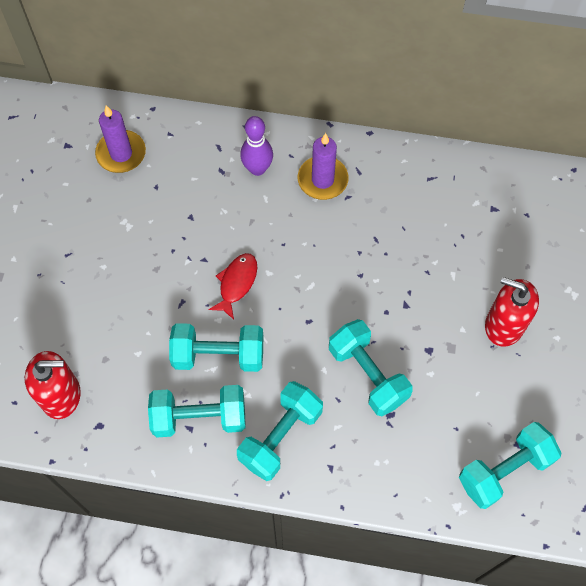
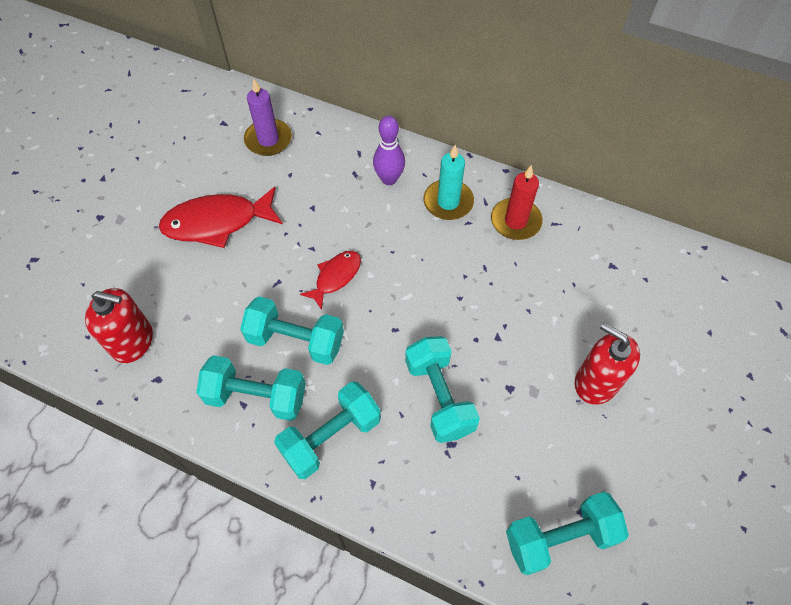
camera: 15 degrees right, 5 degrees down
purple candle [298,133,349,200] -> turquoise candle [424,145,474,220]
none -> red fish [159,187,283,248]
none -> red candle [491,165,543,240]

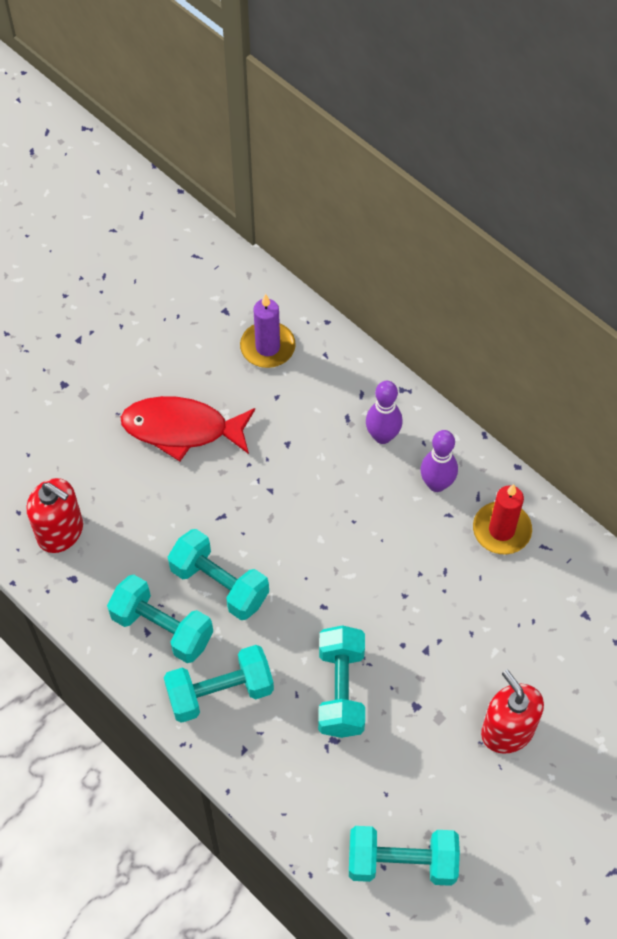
camera: 20 degrees right, 0 degrees up
red fish [300,251,361,310] -> none
turquoise candle [424,145,474,220] -> purple bowling pin [420,430,458,492]

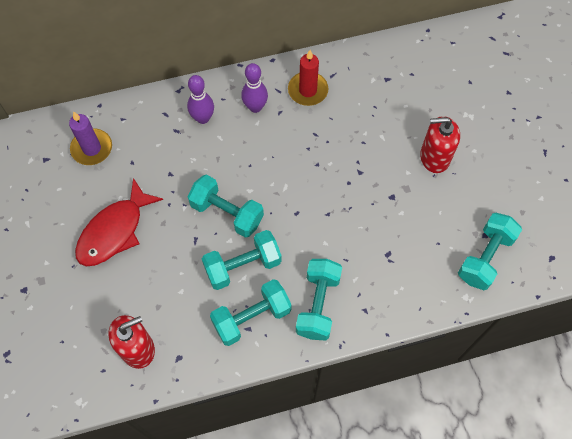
camera: 60 degrees left, 5 degrees up
turquoise dumbbell [318,625,365,738] -> turquoise dumbbell moved to [187,175,264,238]

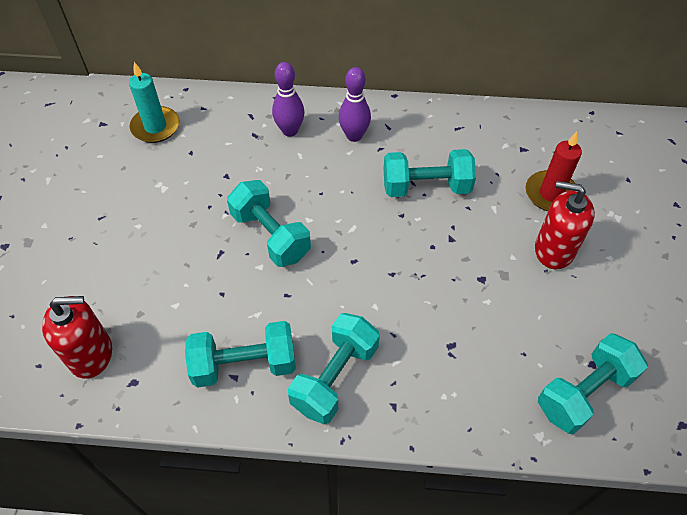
camera: 20 degrees right, 10 degrees down
purple candle [69,111,112,165] -> turquoise candle [129,62,179,143]
red fish [75,178,163,266] -> none
turquoise dumbbell [202,230,282,290] -> turquoise dumbbell moved to [383,149,476,197]
red candle [288,50,328,106] -> red candle moved to [526,132,582,211]

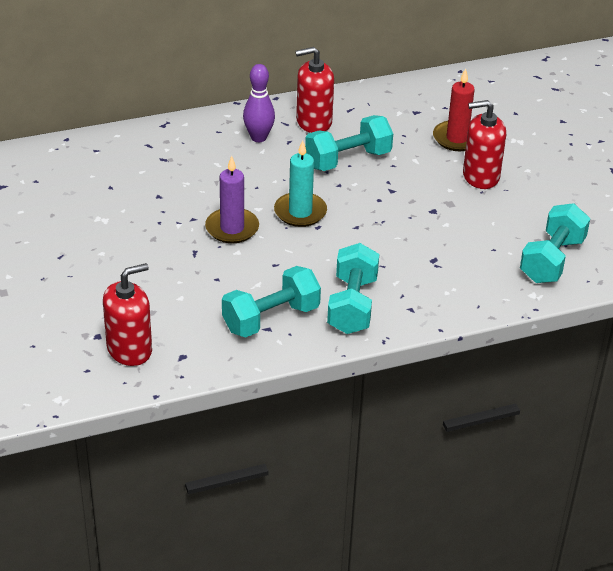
camera: 25 degrees left, 15 degrees down
turquoise candle [129,62,179,143] -> turquoise candle moved to [274,140,327,227]
turquoise dumbbell [227,180,311,267] -> purple candle [205,156,259,243]
purple bowling pin [272,62,305,137] -> none
none -> red soap dispenser [295,47,334,133]

